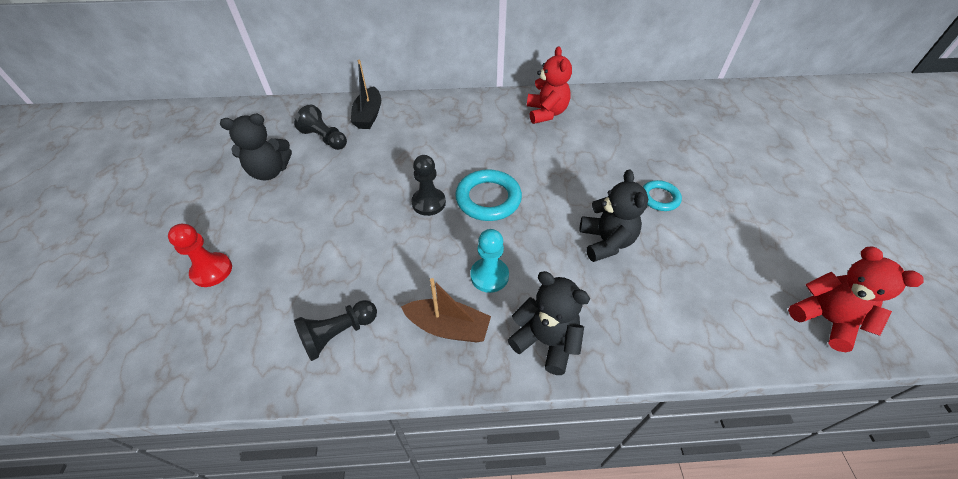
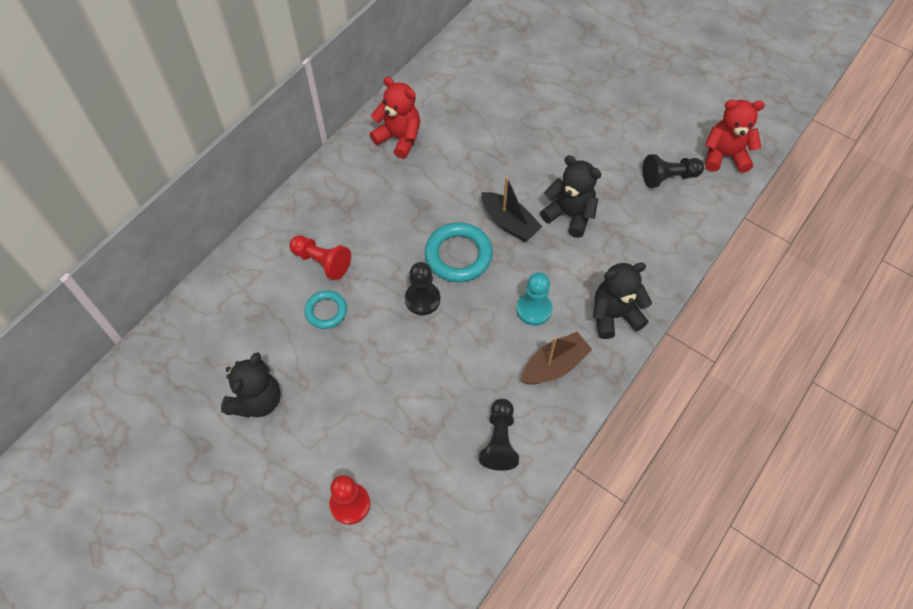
camera: 50 degrees left, 10 degrees up
black pawn [294,104,347,150] -> black pawn moved to [642,154,704,188]
black boat [351,60,381,129] -> black boat moved to [481,177,542,242]
turquoise ring [643,180,682,211] -> turquoise ring moved to [304,290,347,329]
none -> red pawn [289,235,351,280]

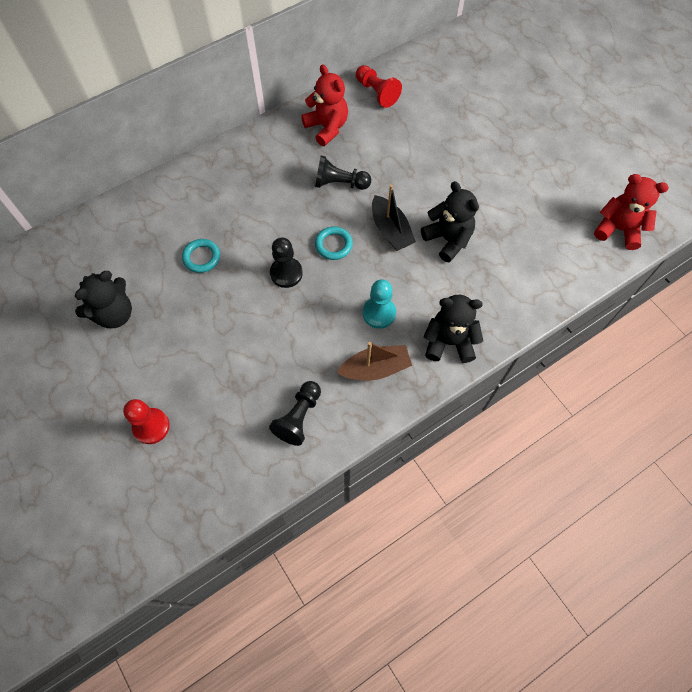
camera: 20 degrees right, 5 degrees up
red pawn [289,235,351,280] -> red pawn moved to [356,65,402,108]
turquoise ring [425,222,493,282] -> turquoise ring [315,226,353,260], size x0.60
black pawn [642,154,704,188] -> black pawn moved to [315,156,371,190]

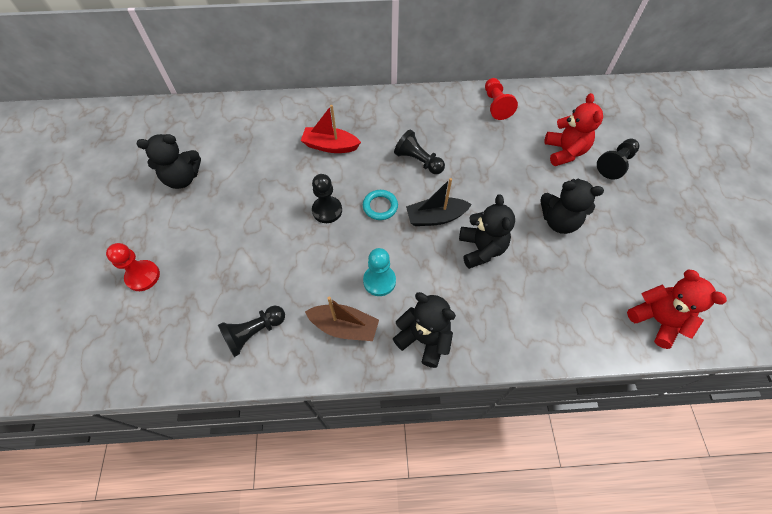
camera: 30 degrees right, 5 degrees down
turquoise ring [182,239,220,273] -> none
red teddy bear [301,64,348,146] -> red teddy bear moved to [544,93,603,166]
black boat [372,185,416,251] -> black boat turned 75 degrees clockwise [406,178,472,226]
none -> red boat [301,105,361,153]
none -> black teddy bear [540,179,604,234]
none -> black pawn [597,139,639,179]

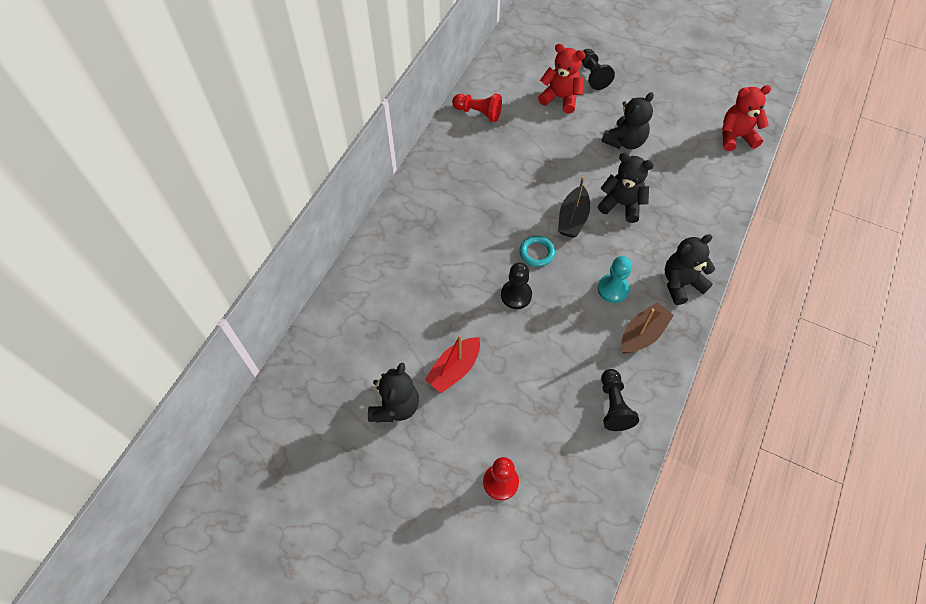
camera: 60 degrees left, 0 degrees up
red boat [301,105,361,153] -> red boat moved to [425,335,480,393]
black pawn [394,129,445,174] -> none

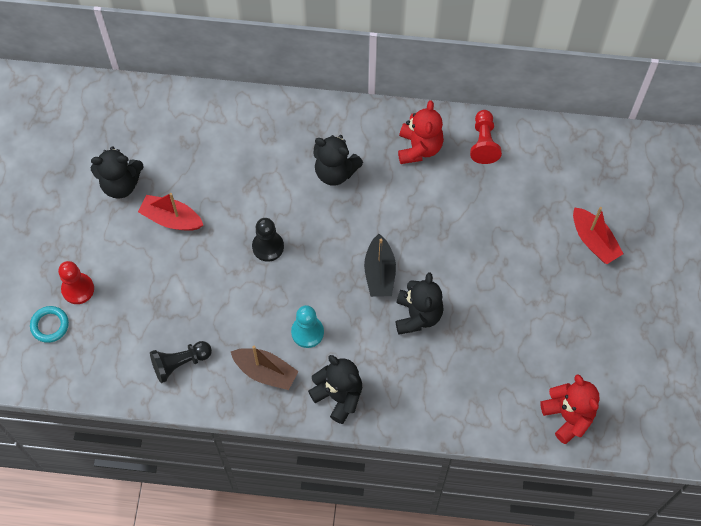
camera: 70 degrees right, 5 degrees up
turquoise ring [519,236,555,267] -> turquoise ring moved to [30,306,69,343]
red teddy bear [538,44,585,113] -> red teddy bear moved to [398,100,444,164]
black boat [558,176,590,238] -> black boat turned 90 degrees counterclockwise [364,234,396,297]
black pawn [581,49,615,90] -> red boat [573,207,624,264]
black teddy bear [601,92,654,149] -> black teddy bear moved to [313,135,363,186]

